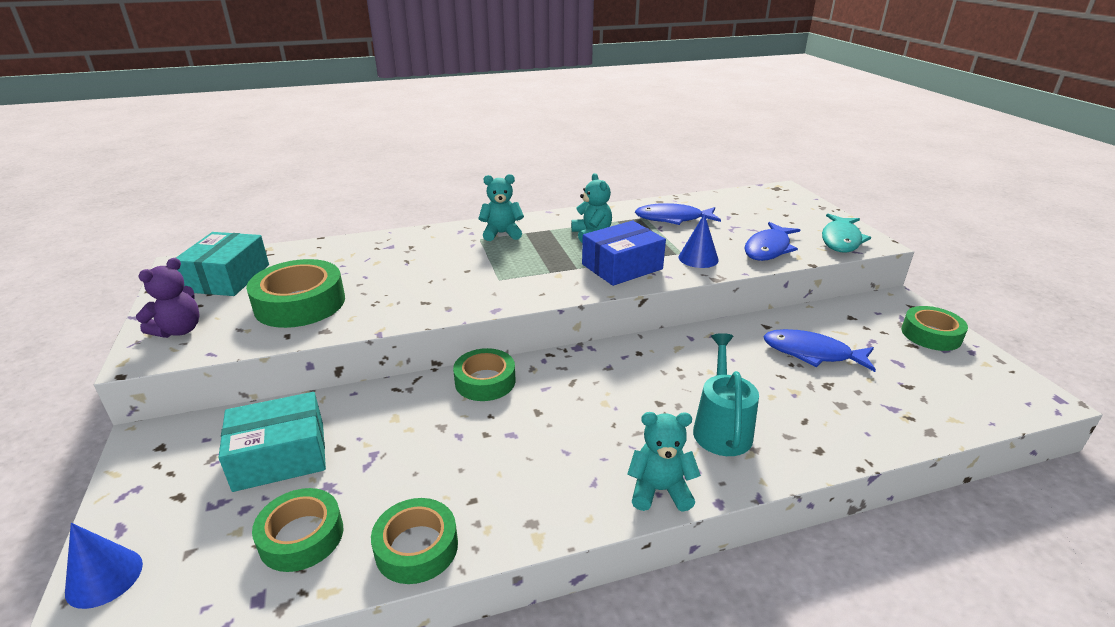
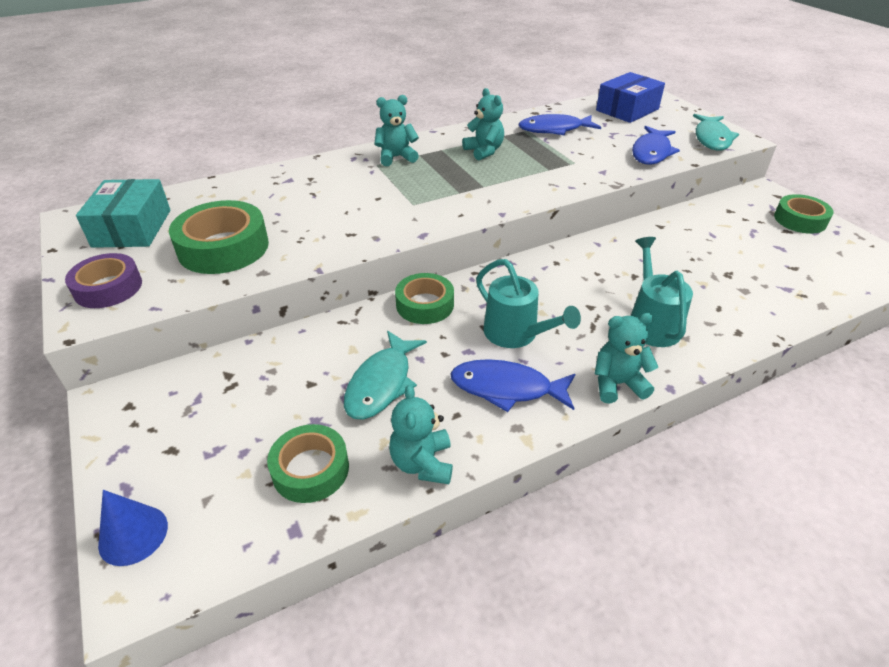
camera: 10 degrees left, 10 degrees up
purple teddy bear [136,258,200,338] -> purple tape [65,253,142,308]
turquoise box [218,392,326,492] -> none
green tape [371,498,458,584] -> turquoise teddy bear [389,384,453,484]
blue box [582,221,666,286] -> blue box moved to [596,72,665,123]
blue cone [679,214,719,268] -> none
blue fish [763,329,876,372] -> blue fish moved to [450,359,575,412]
none -> turquoise fish [344,331,427,420]
none -> turquoise watering can [476,259,581,348]

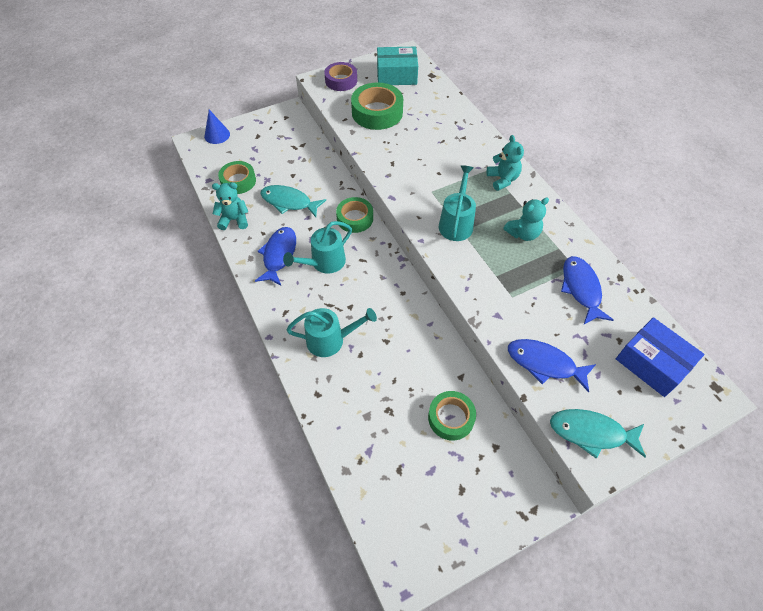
camera: 90 degrees right, 15 degrees up
turquoise teddy bear [595,313,658,403] -> none
green tape [774,194,834,234] -> green tape moved to [428,391,476,441]
none -> turquoise watering can [439,165,476,241]

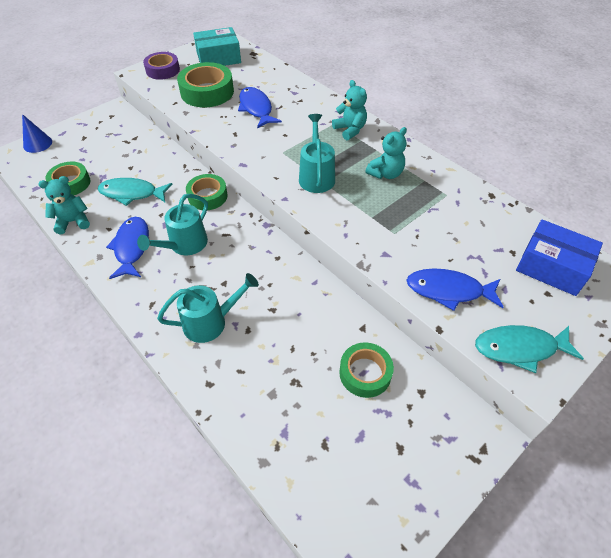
camera: 15 degrees left, 5 degrees down
blue fish [561,256,613,324] -> blue fish moved to [238,87,282,129]

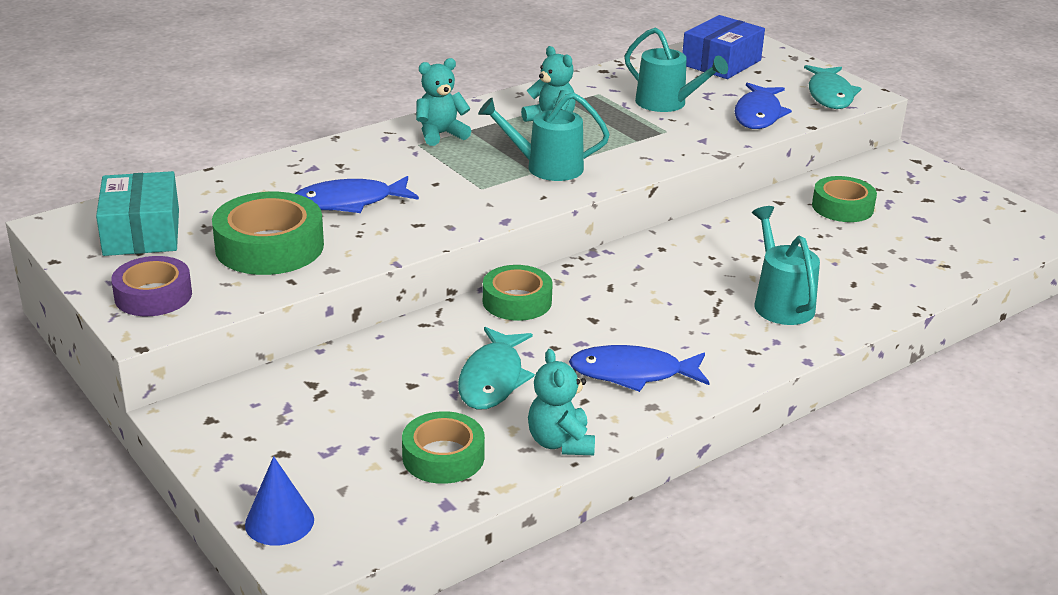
camera: 85 degrees left, 20 degrees down
turquoise watering can [137,194,208,255] -> turquoise watering can moved to [625,27,728,112]

